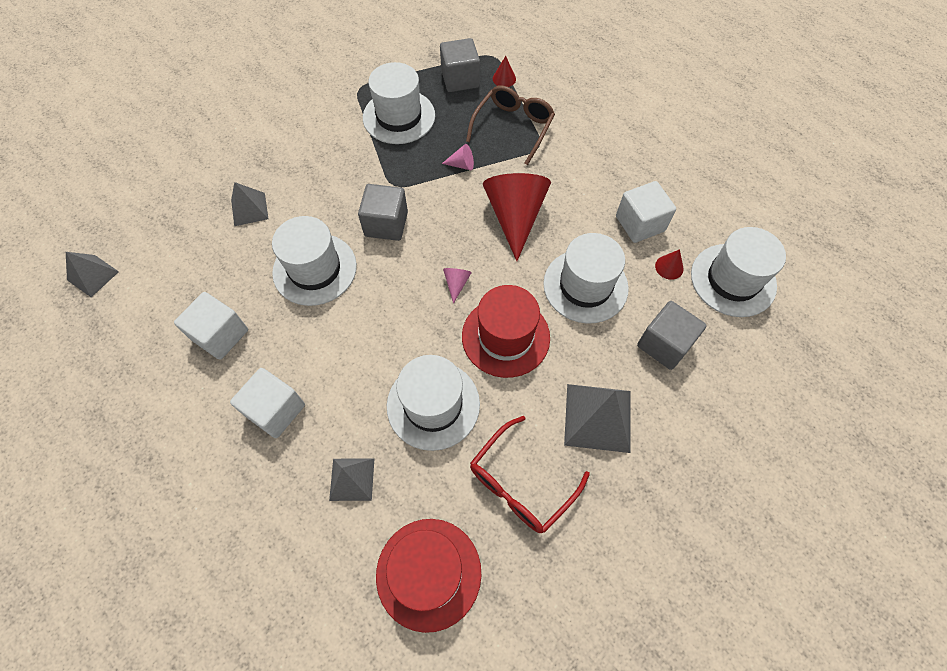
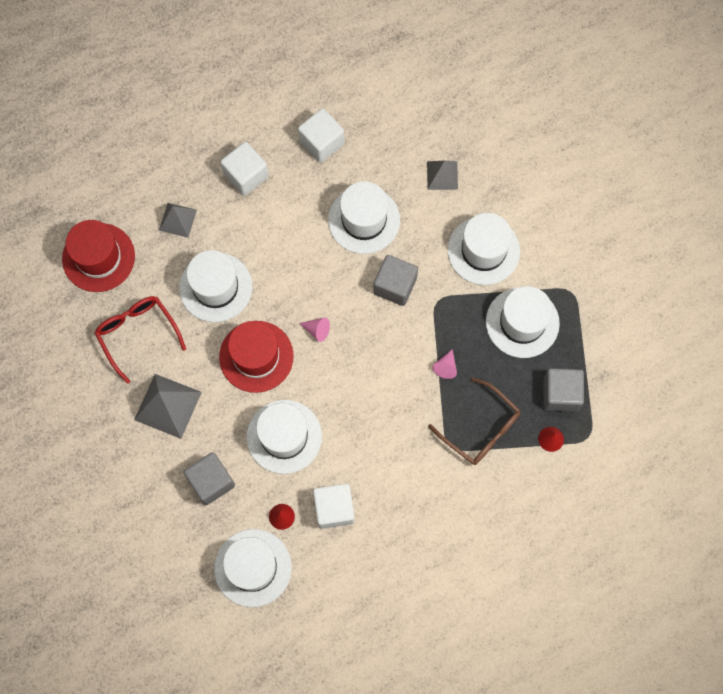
camera: 105 degrees right, 10 degrees up
grey pyramid [66,252,119,297] -> none
red cone [483,173,551,261] -> none
none -> white hat [448,213,520,285]

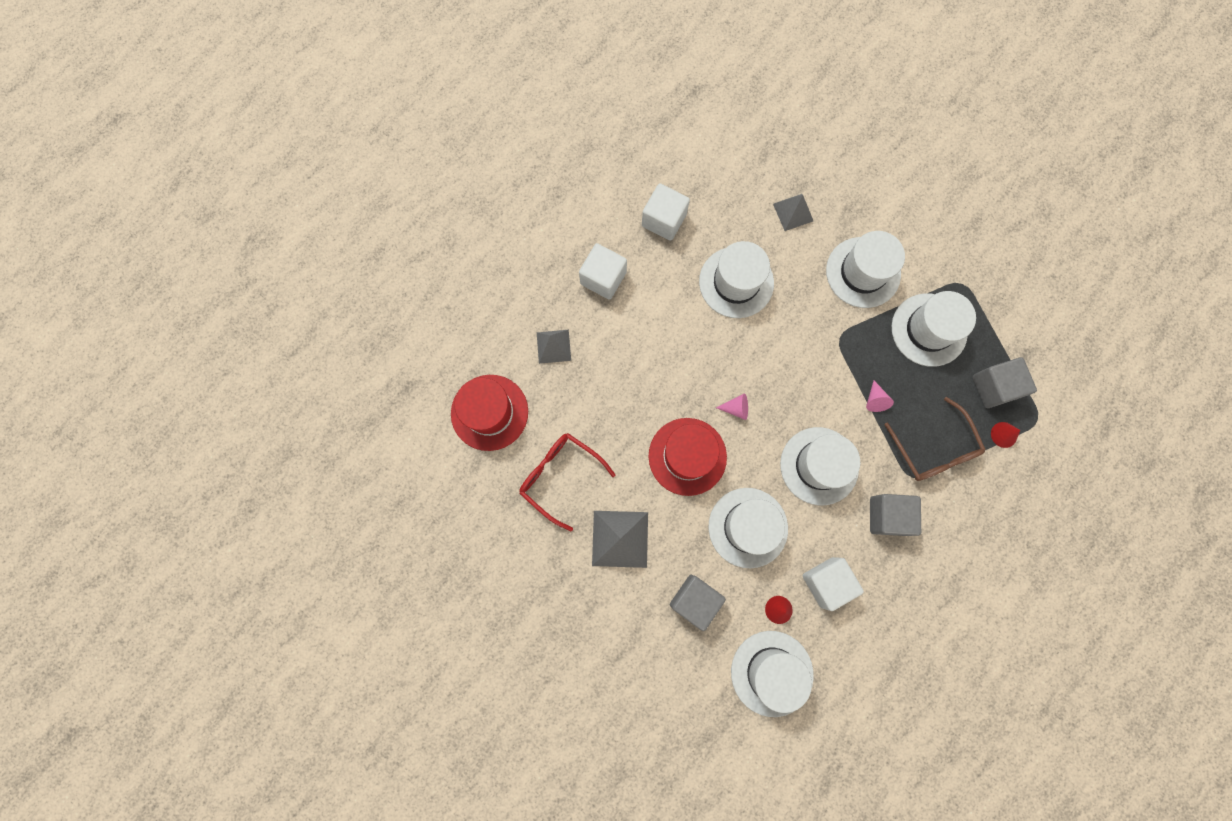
camera: 20 degrees left, 5 degrees up
white hat [179,250,252,322] -> white hat moved to [780,427,860,505]
grey cube [373,255,418,306] -> grey cube moved to [870,494,921,536]
brown glasses [428,378,521,465] -> brown glasses turned 45 degrees clockwise [884,397,986,481]

